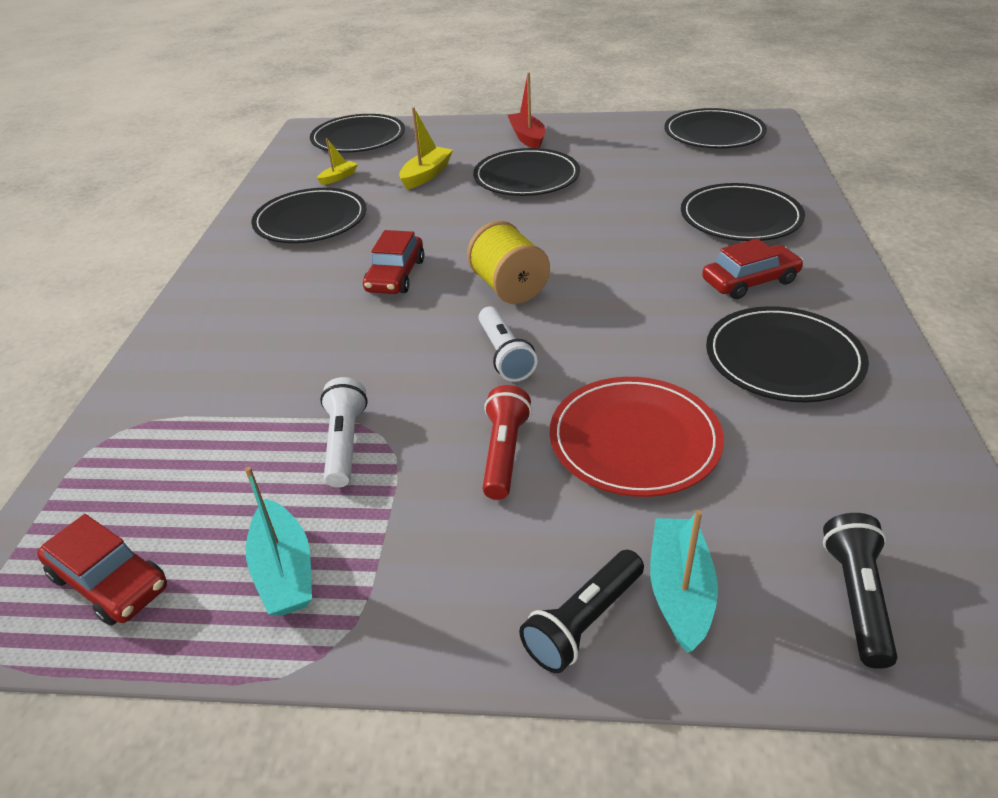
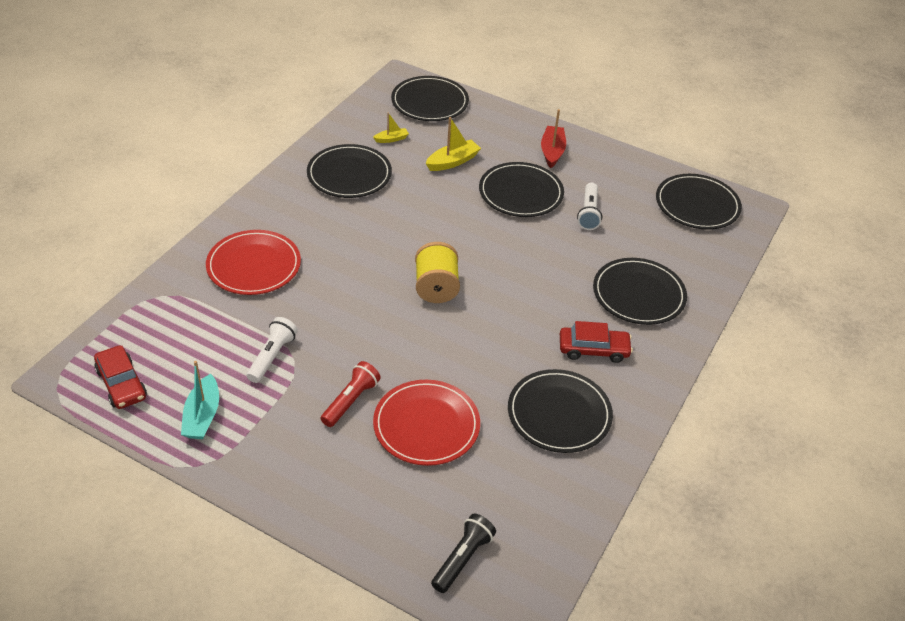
camera: 20 degrees right, 5 degrees up
red car [363,230,424,294] -> none
white flashlight [479,306,537,382] -> white flashlight moved to [577,183,602,230]
black flashlight [519,550,644,673] -> none
turquoise boat [650,510,718,653] -> none
none -> red plate [206,230,301,295]

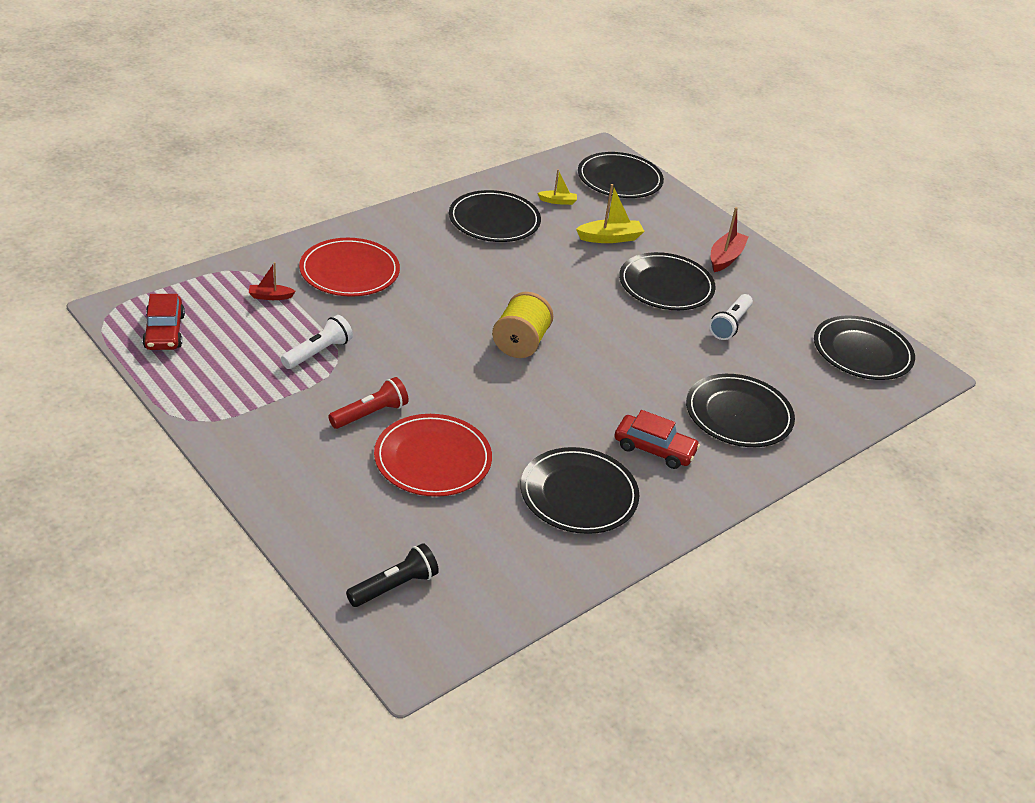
camera: 20 degrees right, 5 degrees down
turquoise boat [181,361,219,439] -> none
none -> red boat [249,262,296,300]

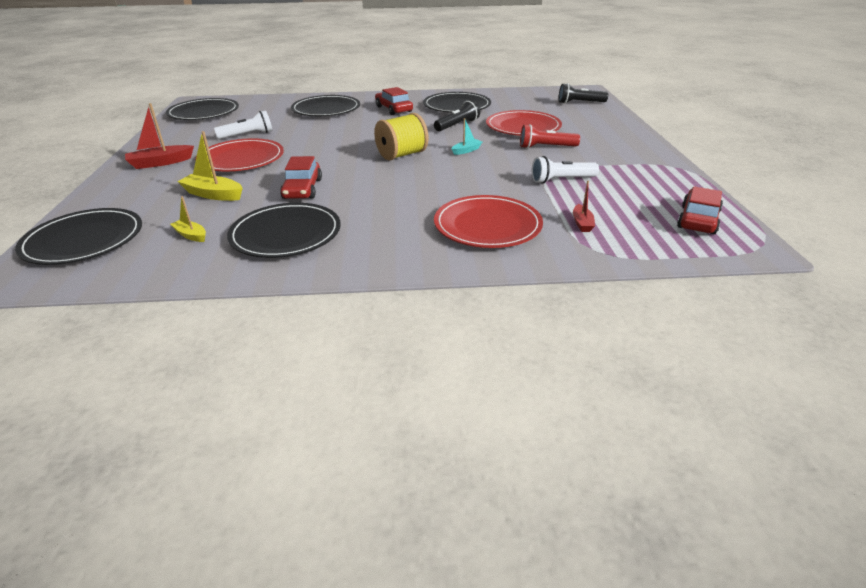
camera: 140 degrees left, 5 degrees down
red boat [249,262,296,300] -> red boat turned 60 degrees clockwise [573,181,595,232]
black plate [619,252,716,310] -> red plate [195,138,284,171]
none -> red car [280,156,322,199]
none -> black flashlight [434,100,480,131]
none -> turquoise boat [452,118,482,155]

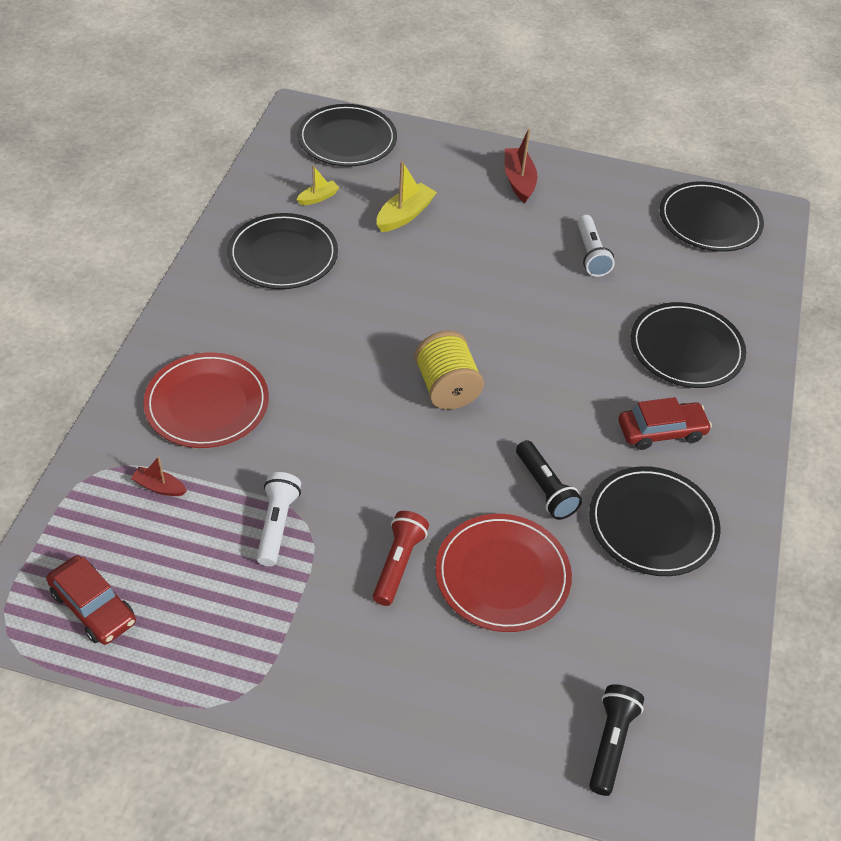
camera: 105 degrees right, 15 degrees up
red plate [195,138,284,171] -> none
red car [280,156,322,199] -> none
turquoise boat [452,118,482,155] -> none

